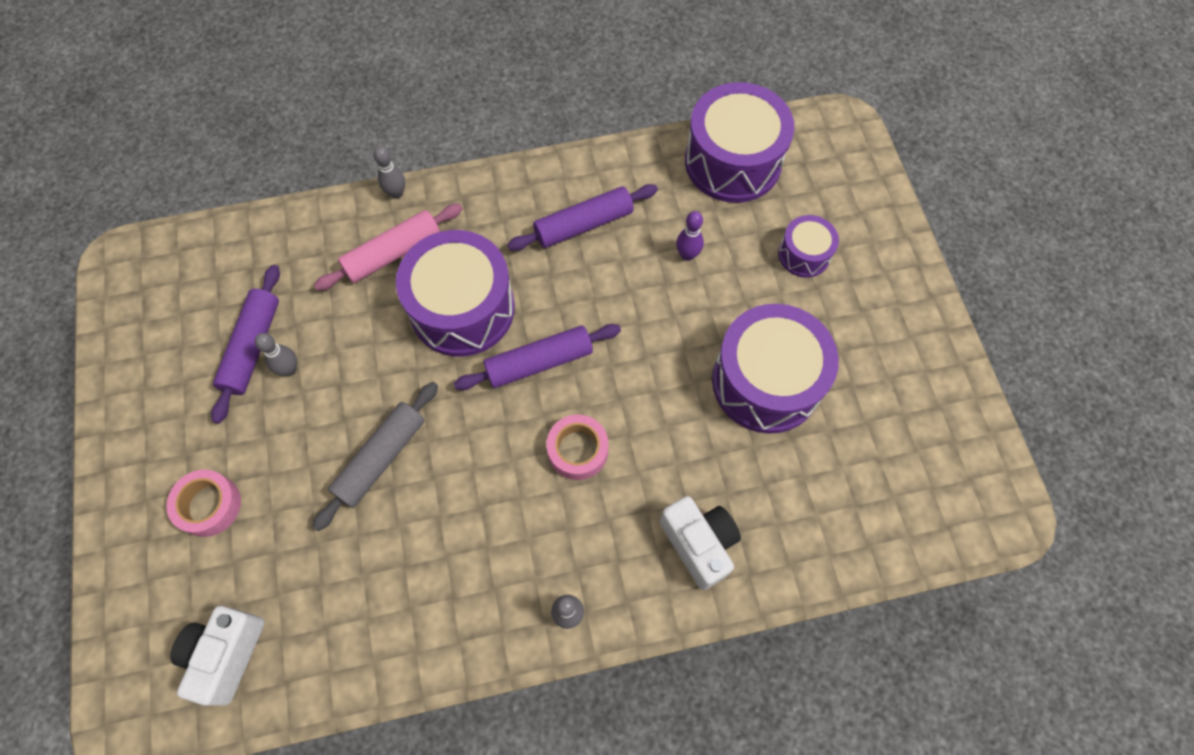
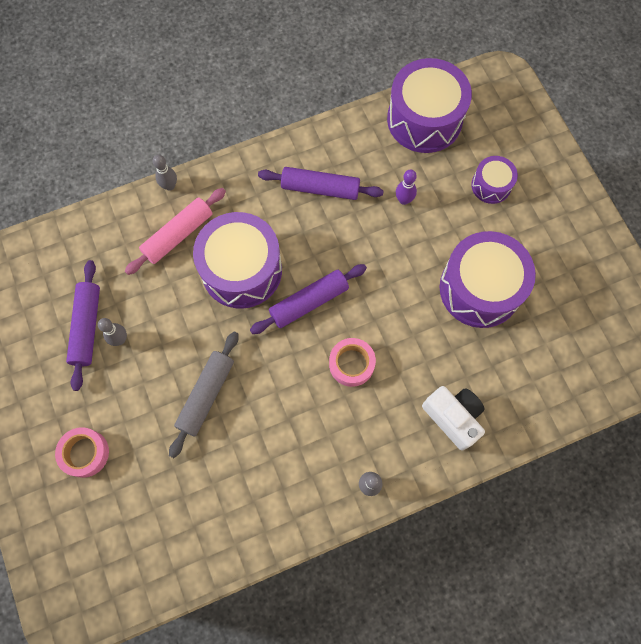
camera: 10 degrees left, 5 degrees up
white camera [170,606,265,706] -> none
purple rolling pin [507,184,658,251] -> purple rolling pin turned 45 degrees clockwise [258,167,383,200]

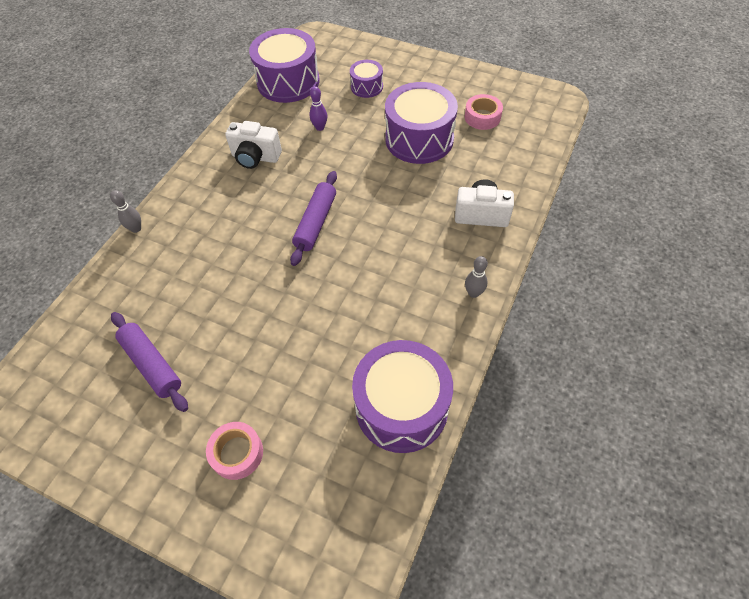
camera: 40 degrees left, 15 degrees down
grey bowling pin [98,318,127,346] -> none
pink rolling pin [125,188,226,275] -> none
grey rolling pin [169,331,238,458] -> none
purple drum [193,212,282,309] -> purple drum moved to [352,340,453,453]
purple rolling pin [258,167,383,200] -> white camera [225,121,282,169]
pink tape [329,338,376,387] -> pink tape moved to [465,94,503,130]

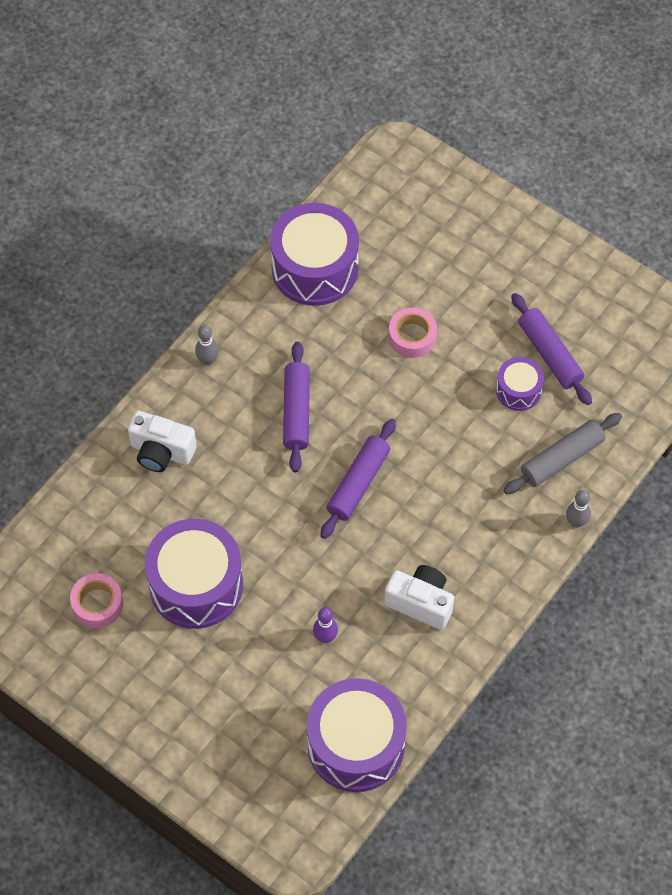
camera: 170 degrees left, 5 degrees up
pink tape [206,422,263,480] -> pink tape moved to [389,307,437,358]
purple drum [350,60,383,98] -> purple drum moved to [496,357,544,411]
none -> purple rolling pin [283,341,310,472]
none -> grey rolling pin [503,413,622,494]

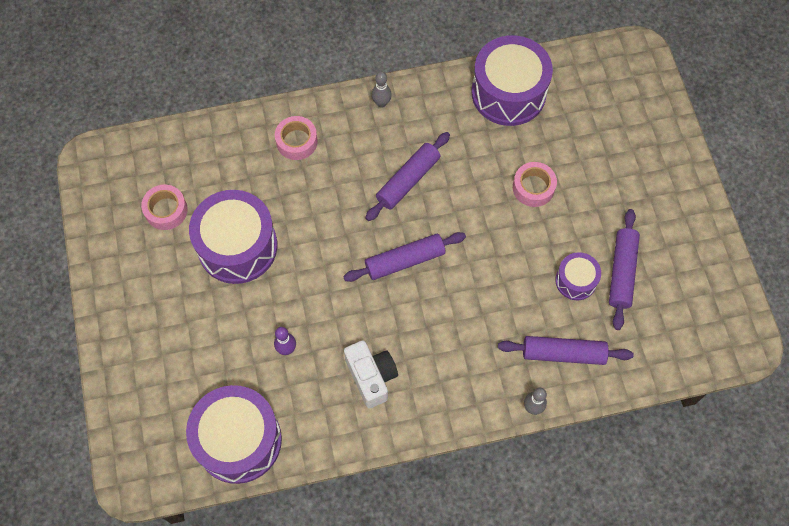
camera: 40 degrees right, 5 degrees up
white camera [128,411,197,472] -> pink tape [275,116,318,160]
grey rolling pin [503,413,622,494] -> purple rolling pin [498,336,634,365]

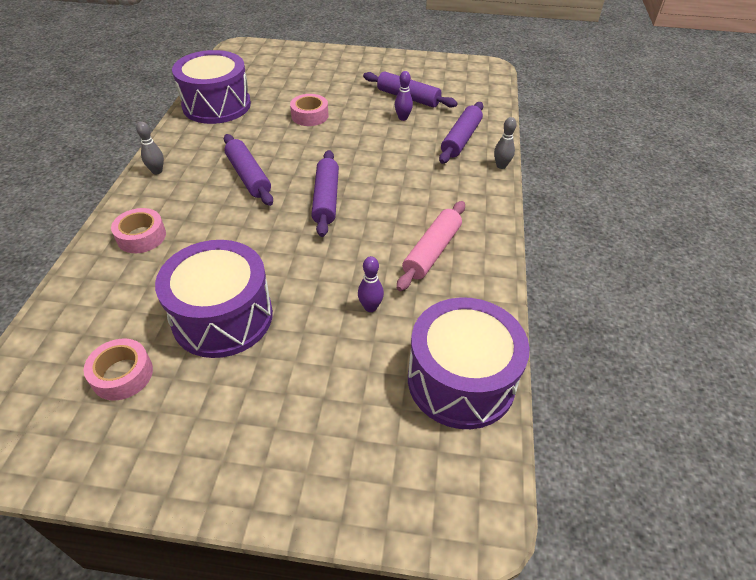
camera: 70 degrees left, 20 degrees down
white camera [344,341,398,408] -> pink rolling pin [397,201,465,291]
purple drum [555,252,601,300] -> purple bowling pin [395,71,413,121]

